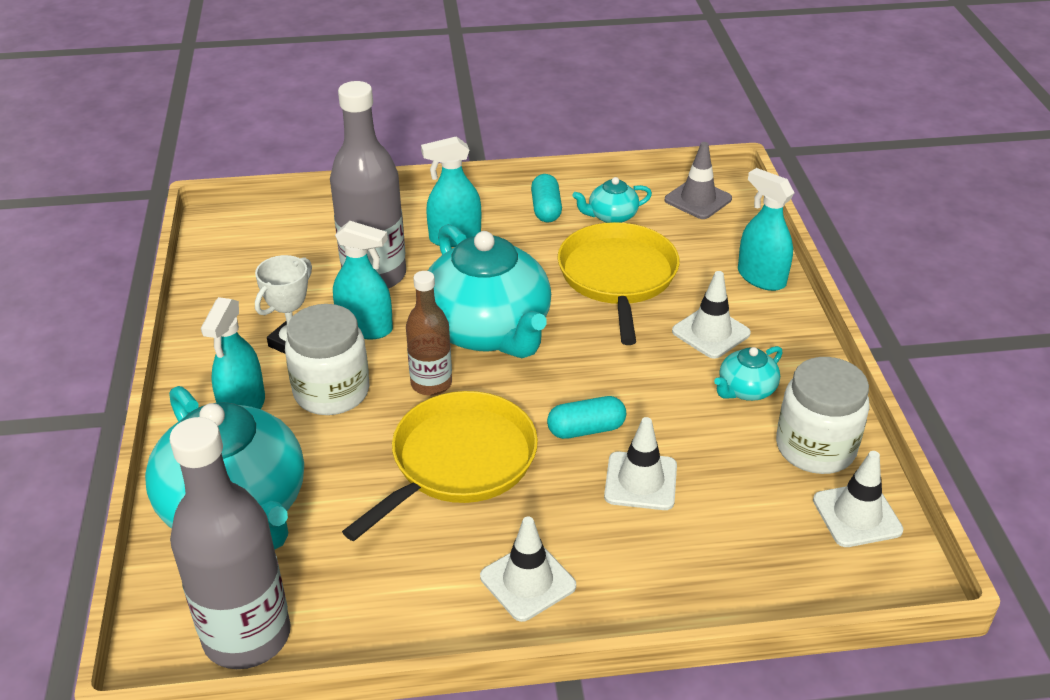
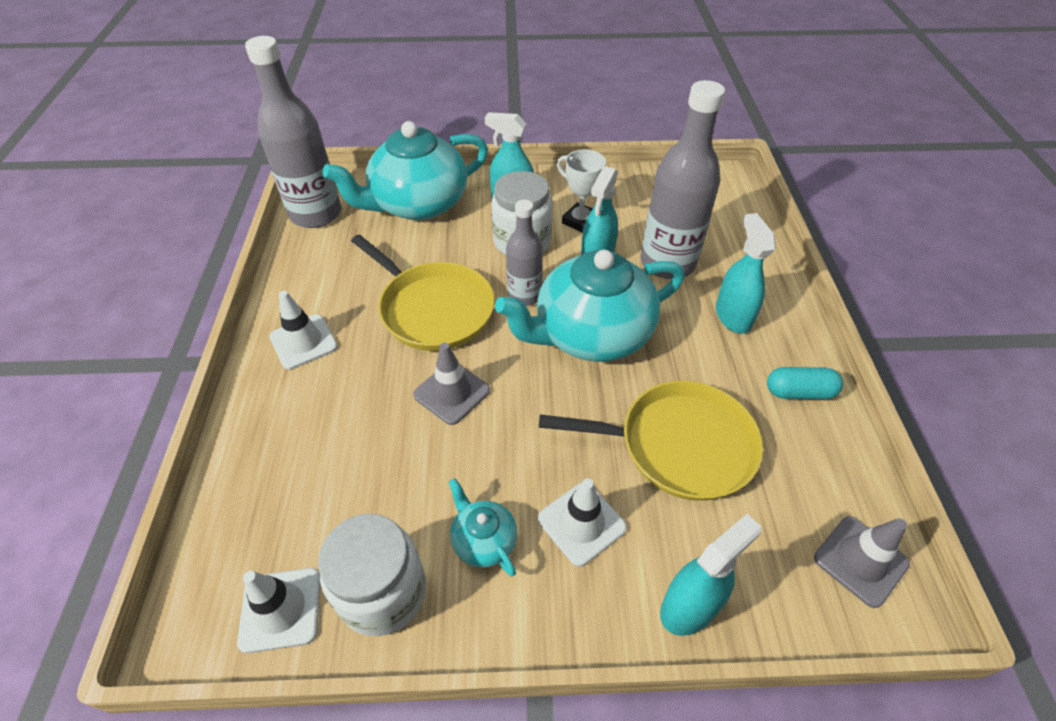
camera: 95 degrees right, 10 degrees up
brown bottle [406,271,452,396] -> grey bottle [506,200,543,306]
turquoise capsule [547,396,626,439] -> grey traffic cone [413,343,490,425]
turquoise teapot [572,177,652,223] -> none
white traffic cone [604,417,677,510] -> none

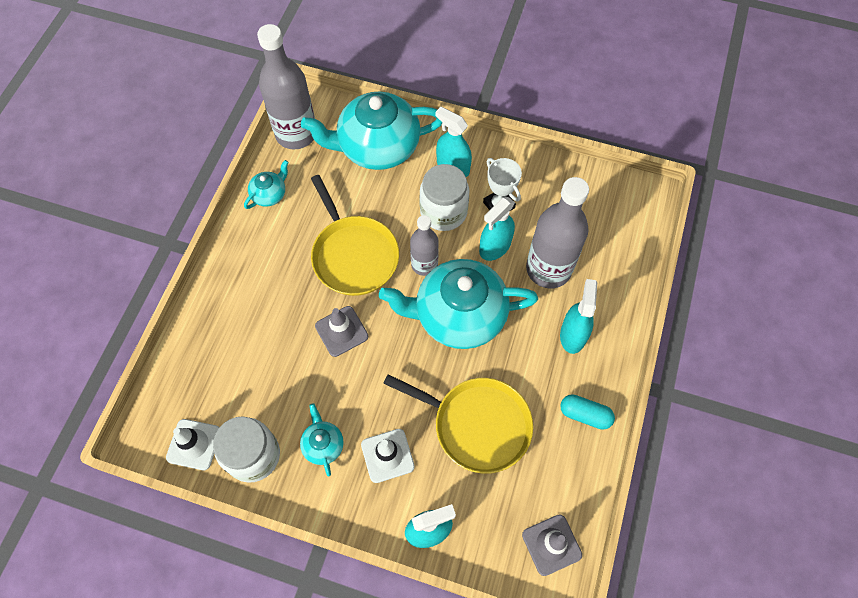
camera: 20 degrees right, 15 degrees up
white traffic cone [269,291,338,370] -> none
none -> turquoise teapot [244,160,289,209]

